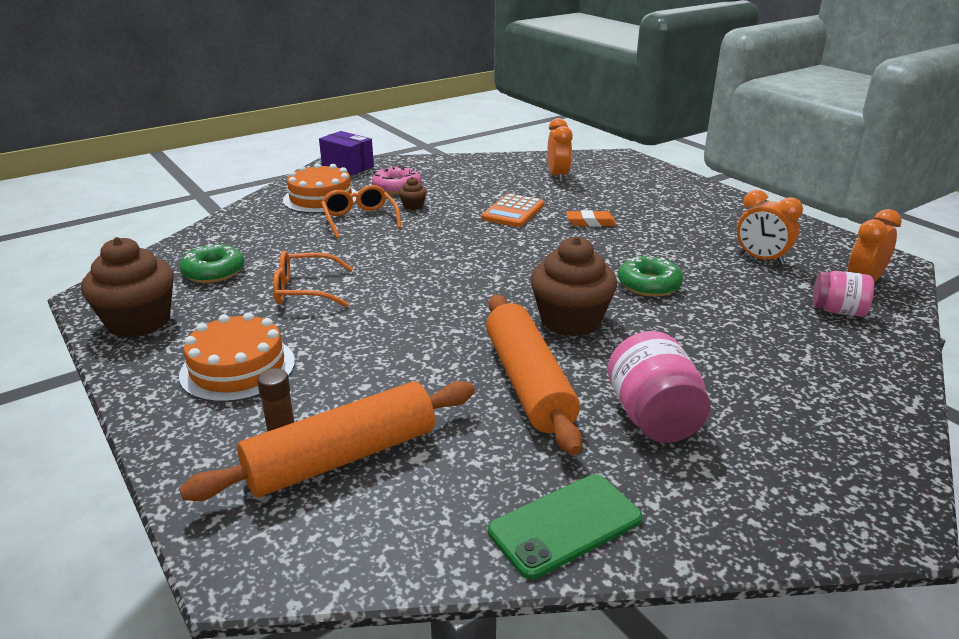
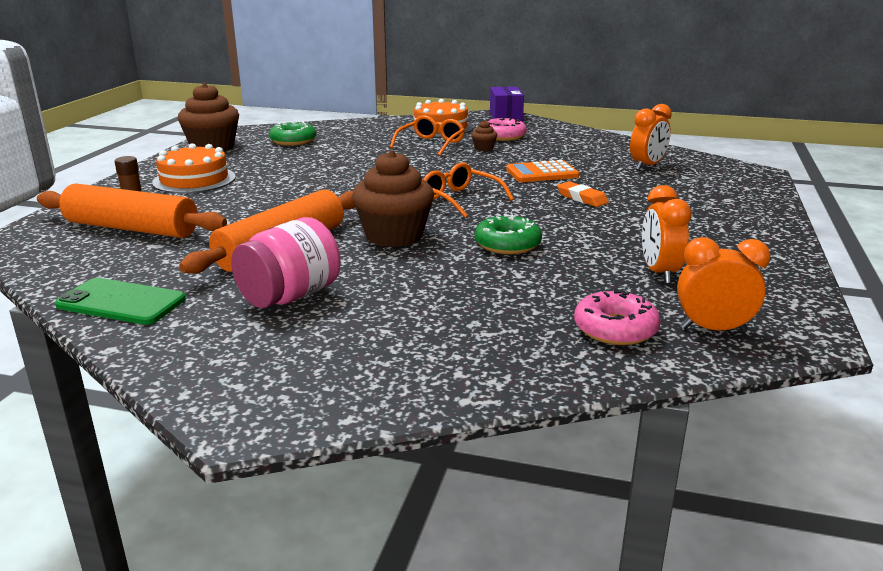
camera: 50 degrees right, 5 degrees down
orange glasses [273,251,353,307] -> orange glasses moved to [423,162,514,218]
pink jar [813,271,874,317] -> pink donut [574,289,661,345]

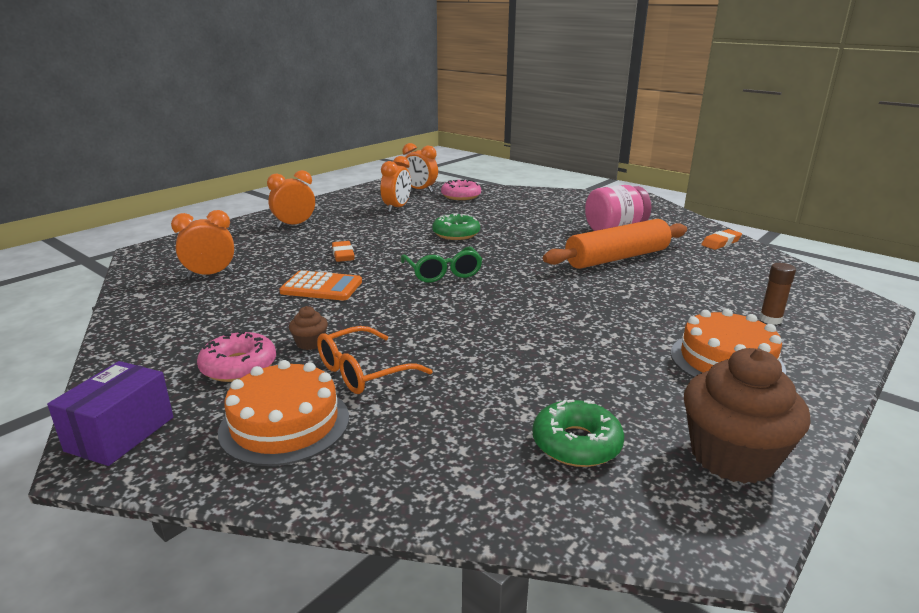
camera: 155 degrees left, 0 degrees up
orange rolling pin [37,183,227,238] -> none
green phone [55,278,186,325] -> orange eraser [701,229,742,250]
brown cupcake [352,150,434,247] -> none
orange glasses [423,162,514,218] -> green glasses [401,246,482,283]
none -> orange clock [267,170,315,228]

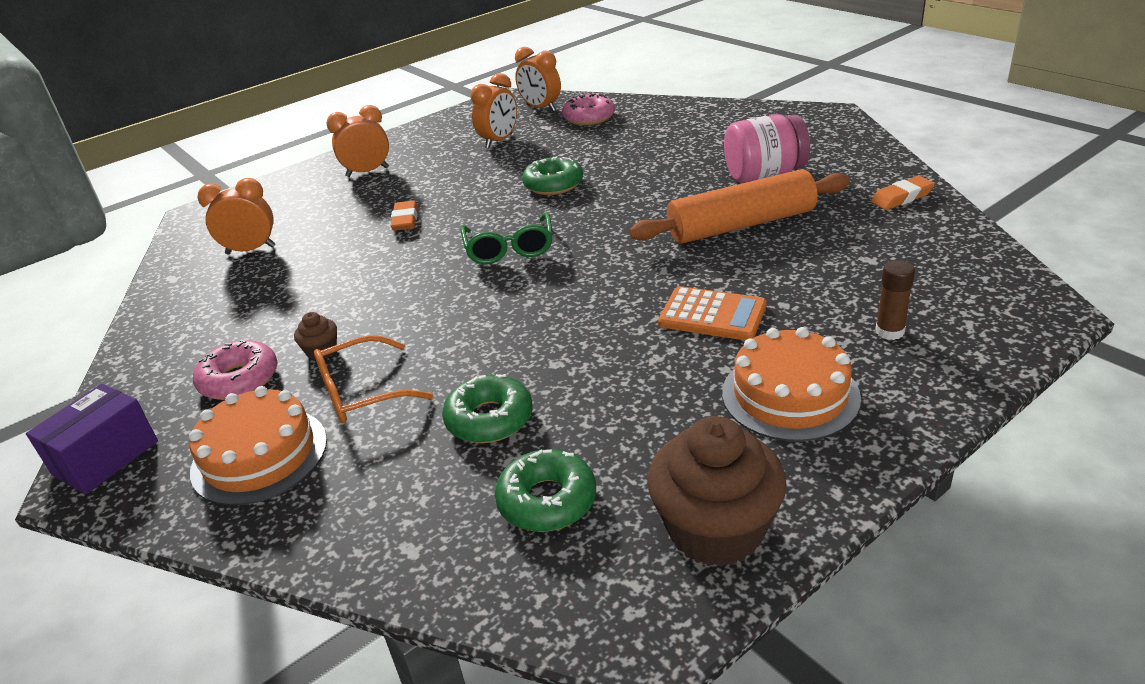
camera: 15 degrees right, 10 degrees up
orange calculator [279,270,362,300] -> orange calculator moved to [658,286,767,341]
none -> green donut [442,374,533,443]

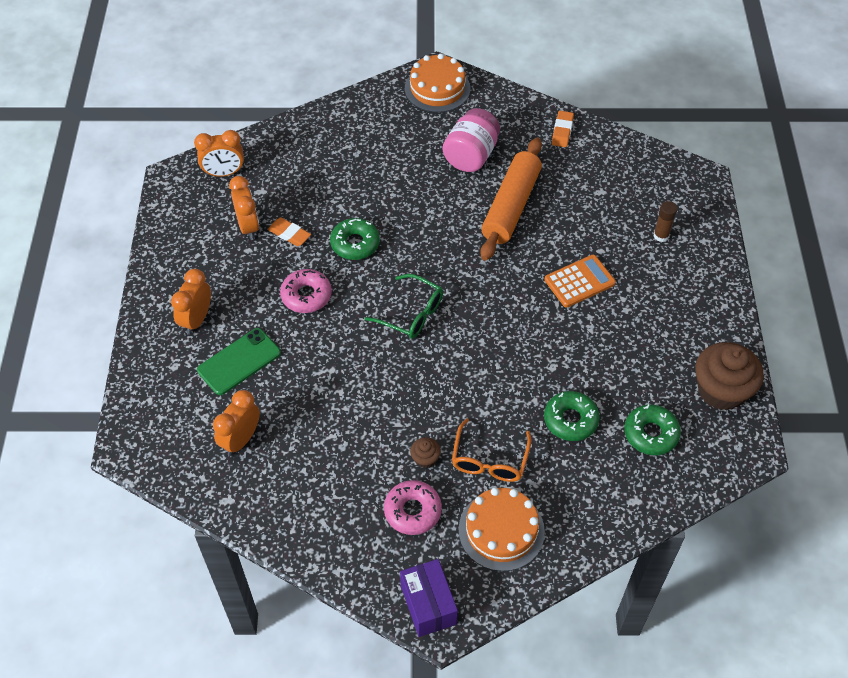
camera: 55 degrees left, 20 degrees up
orange eraser [391,200,418,231] -> orange eraser moved to [268,218,311,246]
pink donut [562,93,615,125] -> pink donut moved to [280,269,332,313]
orange cake [722,327,861,442] -> orange cake moved to [405,53,470,112]
none -> green phone [197,328,281,395]

